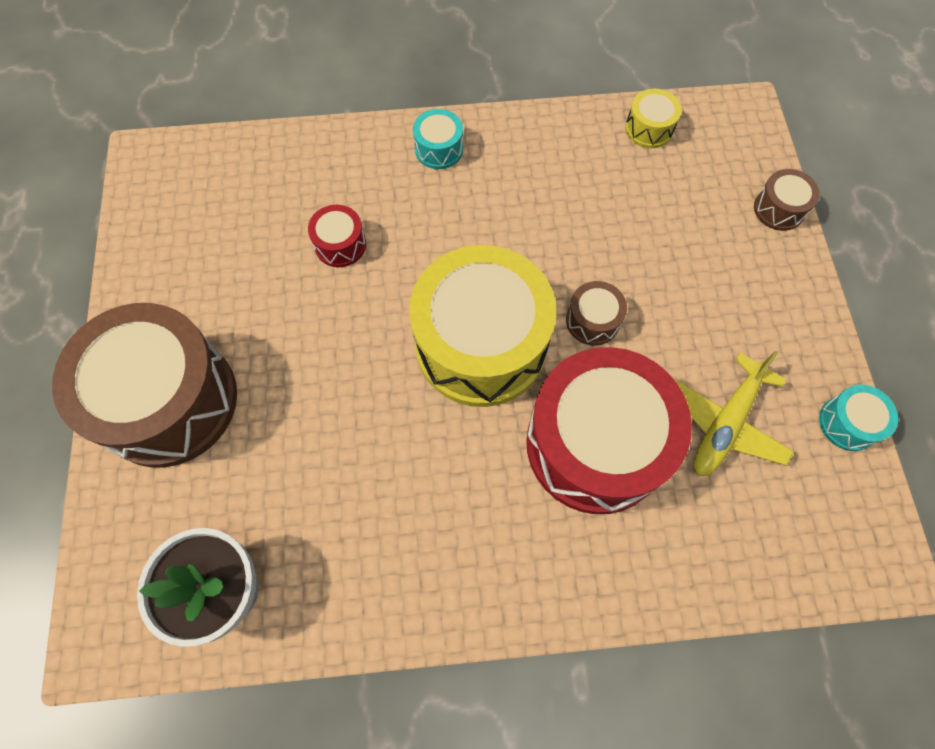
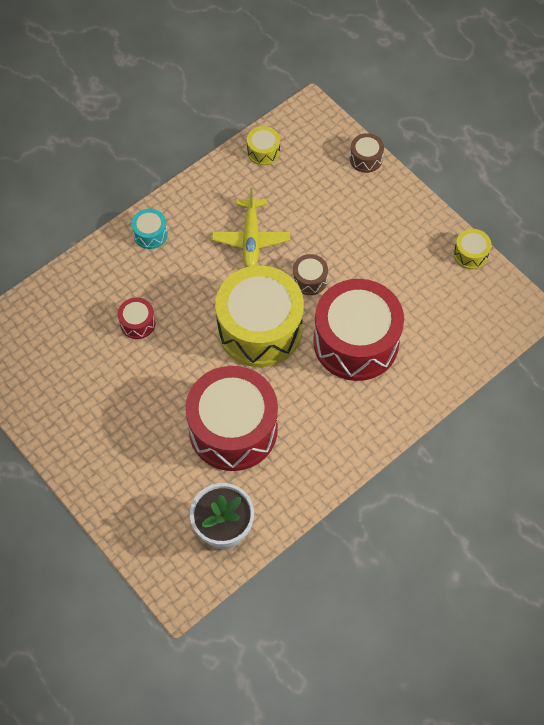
camera: 35 degrees left, 5 degrees down
brown drum [52,303,237,468] -> none
yellow plane [675,350,794,476] -> yellow plane moved to [212,188,290,267]
turquoise drum [819,385,898,451] -> yellow drum [454,229,491,269]
none -> red drum [185,366,278,471]

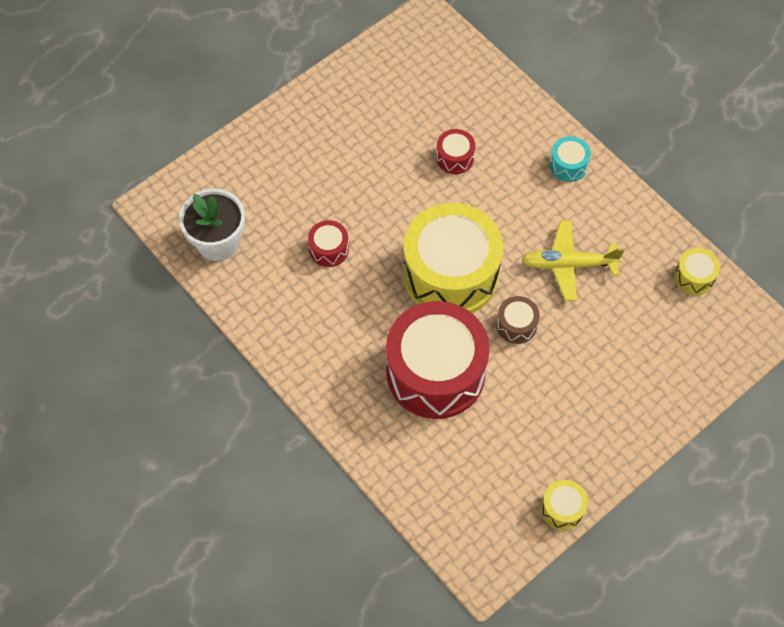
camera: 90 degrees right, 0 degrees up
red drum [185,366,278,471] -> red drum [308,220,349,267], size x0.42
brown drum [350,133,384,173] -> none

